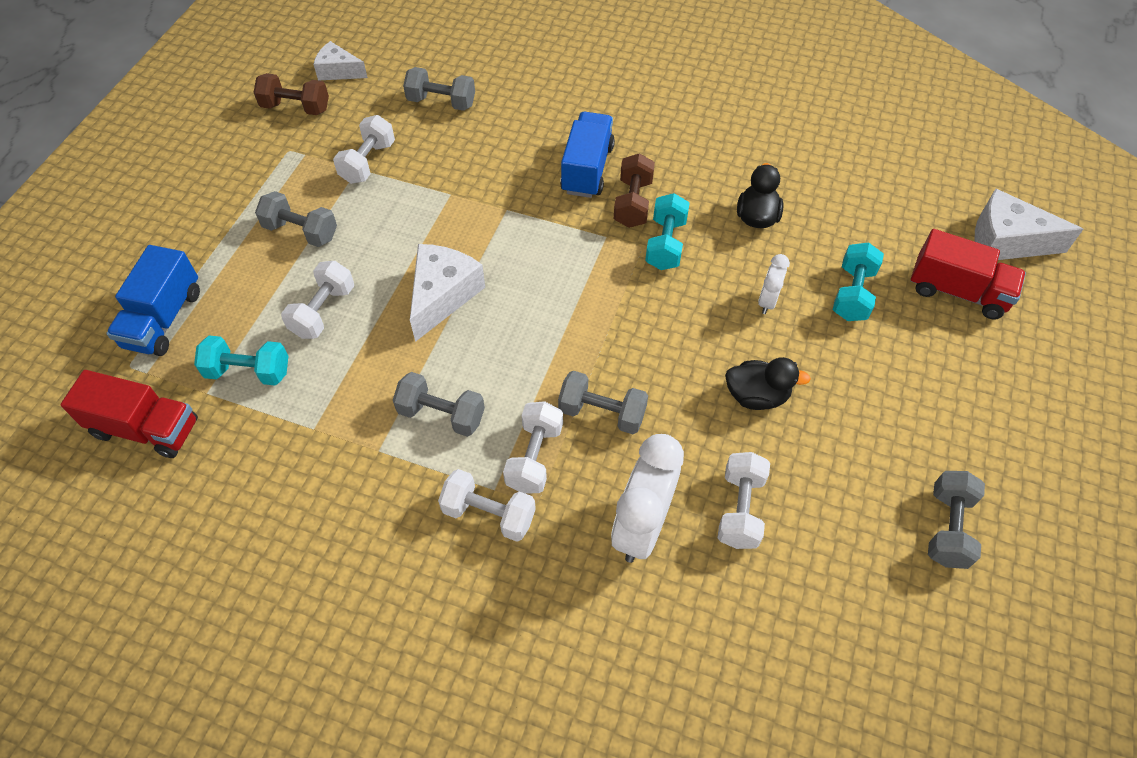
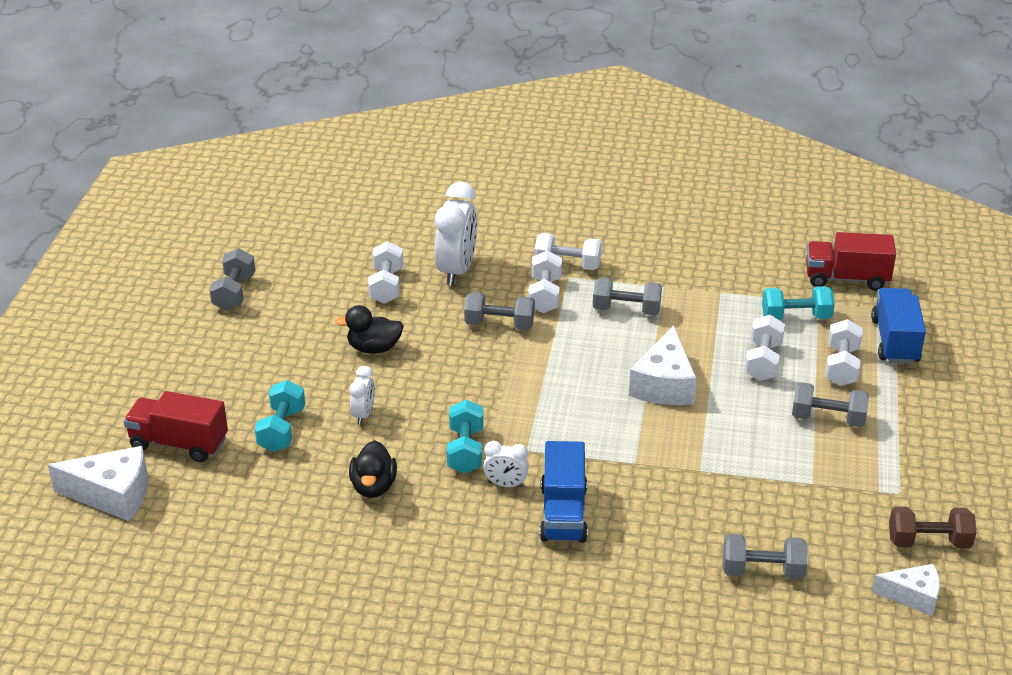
camera: 170 degrees right, 20 degrees down
white dumbbell [333,115,395,184] -> white dumbbell moved to [825,319,863,386]
brown dumbbell [614,153,655,228] -> white clock [483,441,529,488]

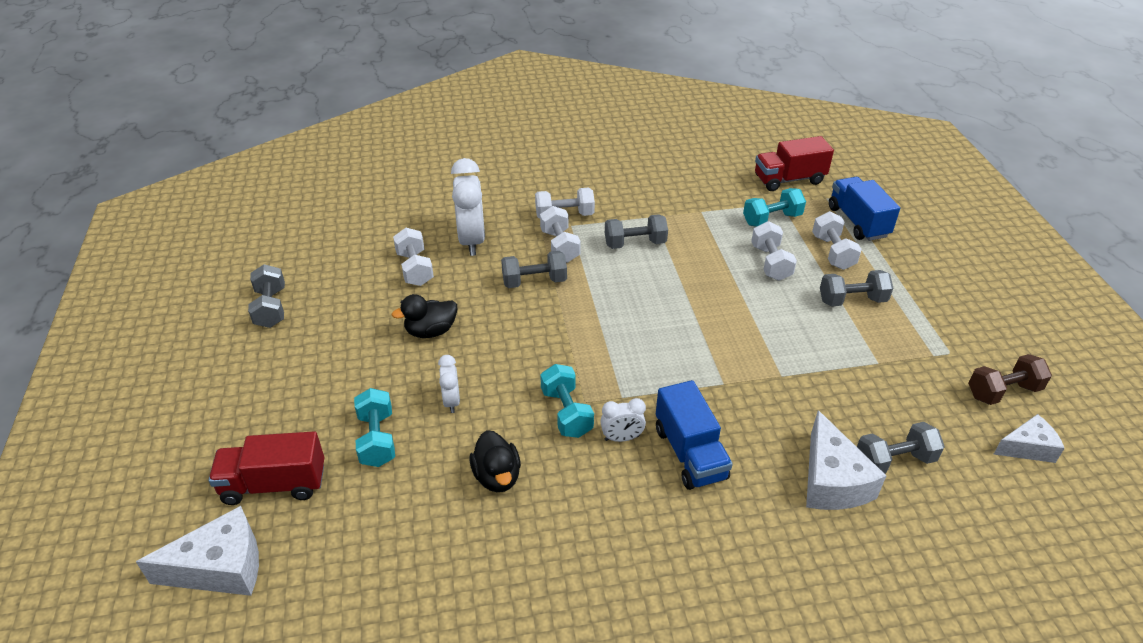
camera: 20 degrees left, 5 degrees up
white cheese [629,325,697,405] -> white cheese moved to [806,410,886,510]

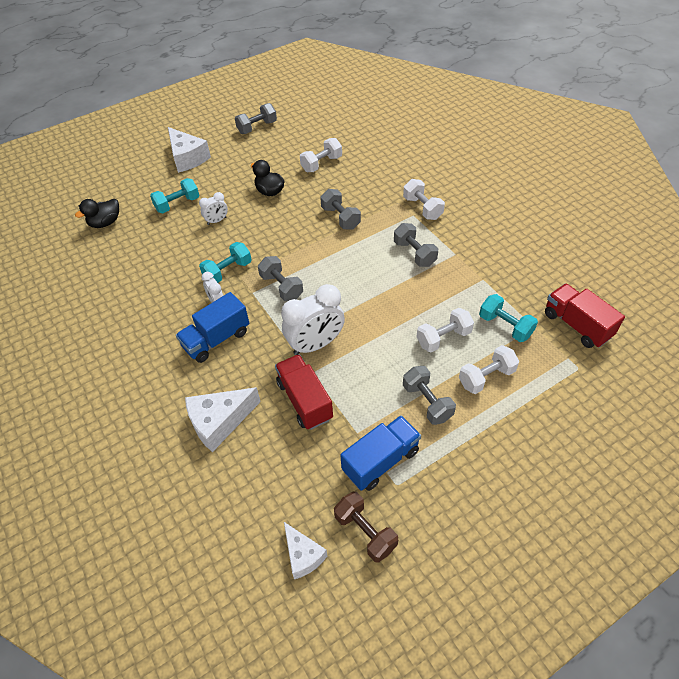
camera: 70 degrees right, 10 degrees up
white cheese [136,506,259,596] -> white cheese moved to [168,127,211,173]
red truck [208,431,325,505] -> red truck moved to [275,354,333,430]
white clock [451,158,485,256] -> white clock moved to [281,284,345,355]
black duck [470,430,521,492] -> black duck moved to [75,199,119,228]
white dumbbell [540,206,581,263] -> none
blue truck [829,177,900,241] -> blue truck moved to [341,415,421,491]
grey dumbbell [857,422,945,474] -> grey dumbbell moved to [258,256,303,301]

